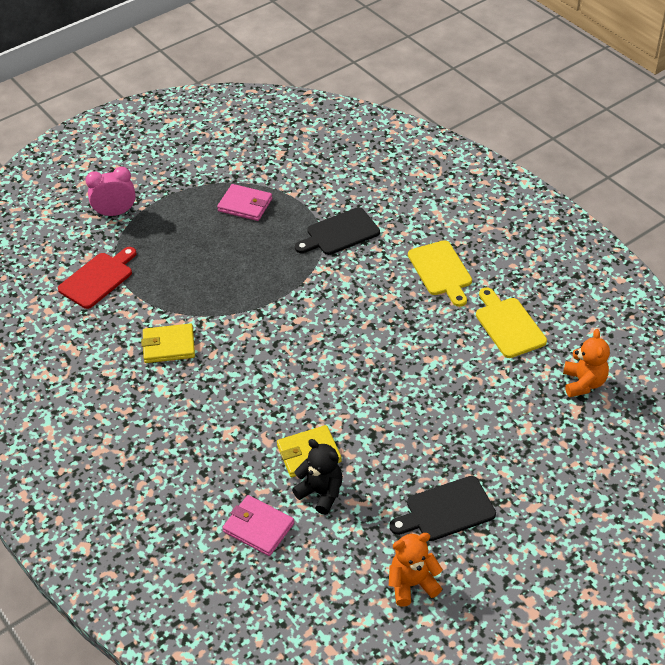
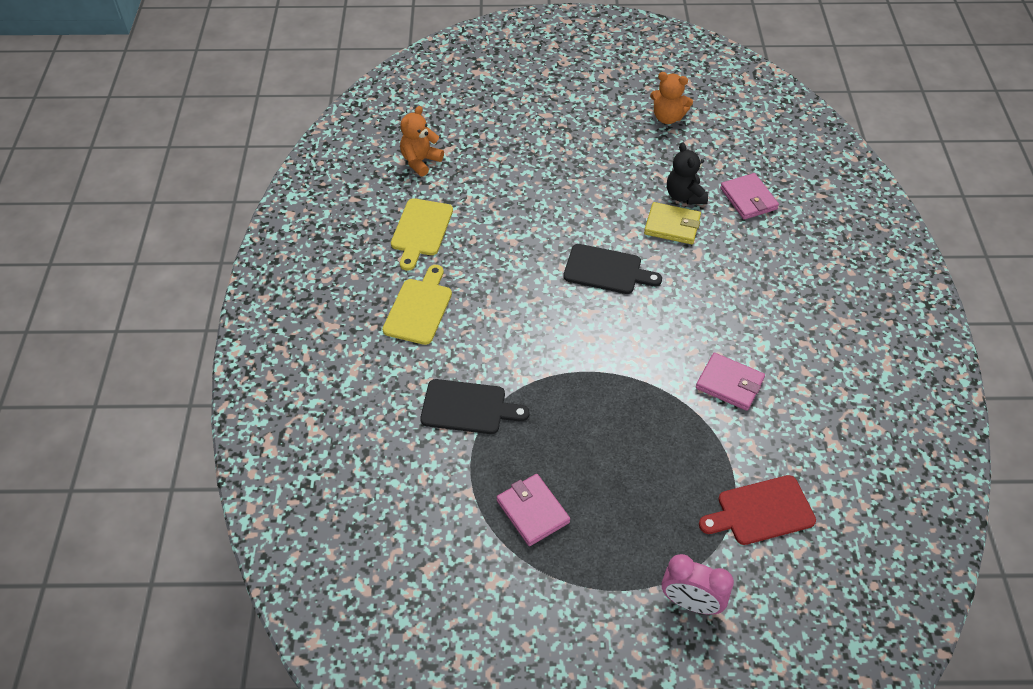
camera: 145 degrees left, 5 degrees up
yellow wallet [141,323,195,363] -> pink wallet [696,353,765,411]
black cutting board [389,476,496,541] -> black cutting board moved to [563,244,662,294]

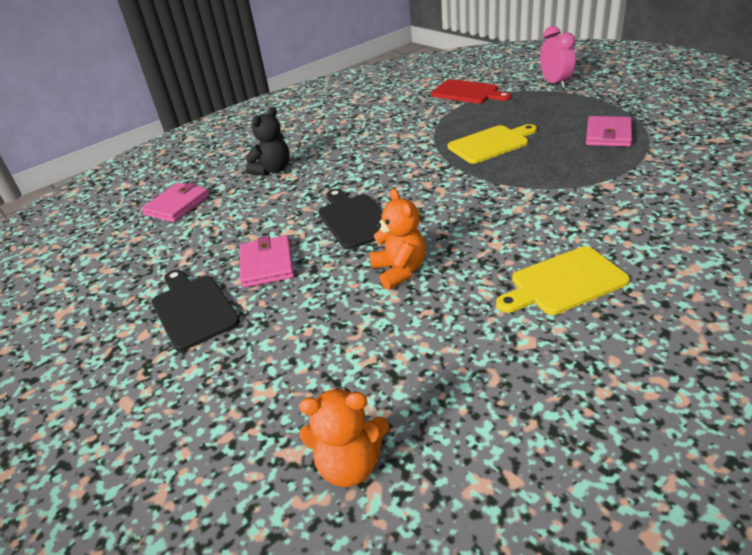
camera: 125 degrees left, 15 degrees down
yellow cutting board [391,198,453,271] -> yellow cutting board moved to [448,124,537,164]
black cutting board [420,379,529,434] -> black cutting board moved to [152,269,240,351]
yellow wallet [644,202,701,244] -> none
orange teddy bear [650,72,693,124] -> orange teddy bear moved to [369,188,426,290]
black teddy bear [667,142,708,205] -> black teddy bear moved to [246,107,290,176]
pink wallet [696,353,765,411] -> pink wallet moved to [240,235,294,288]

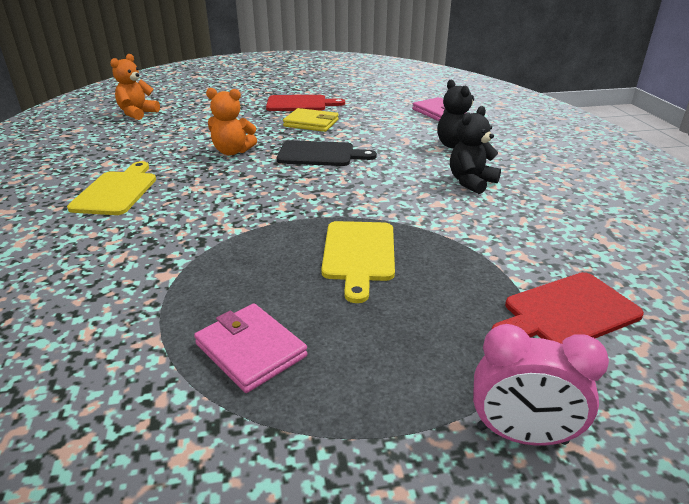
camera: 115 degrees right, 5 degrees down
black cutting board [152,269,240,351] -> red cutting board [266,95,345,111]
pink wallet [240,235,294,288] -> yellow wallet [283,108,339,132]
none -> black teddy bear [450,106,501,194]

